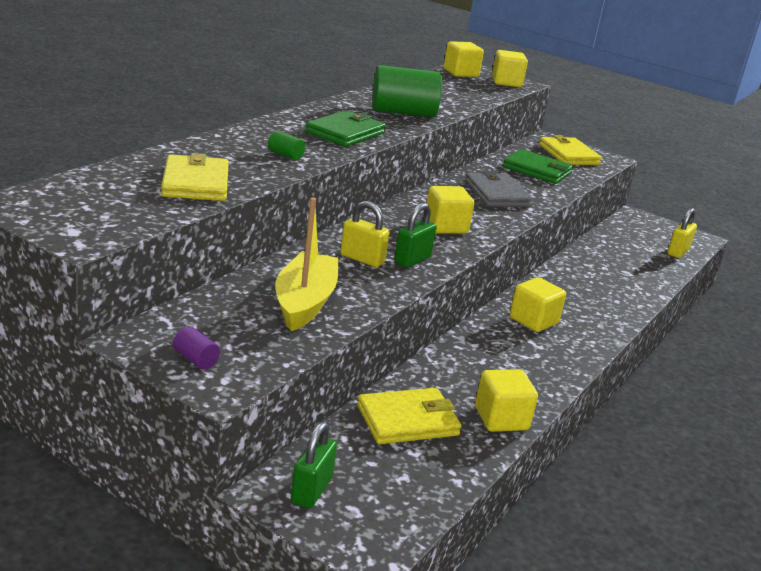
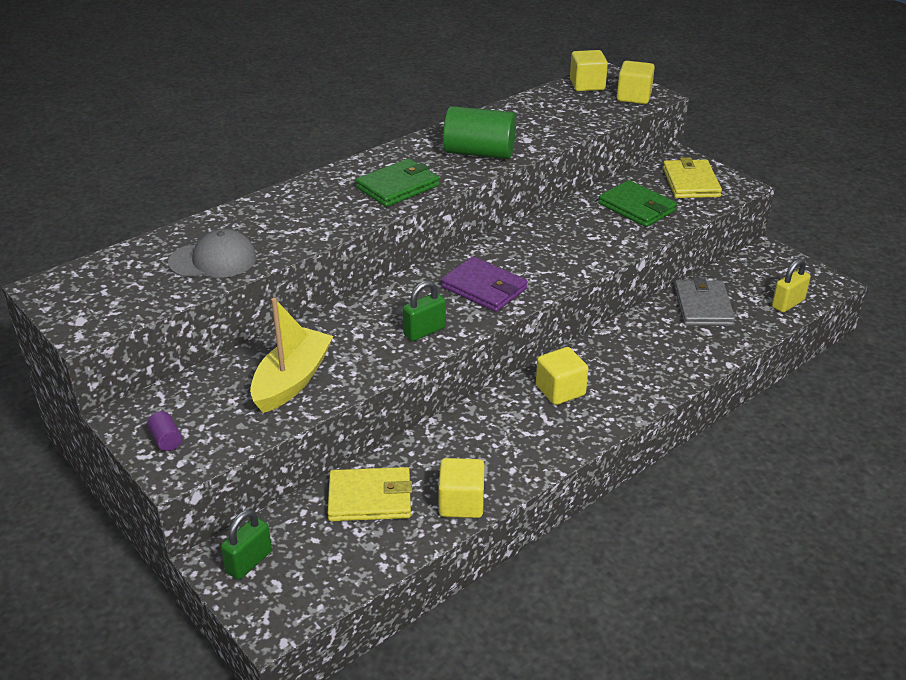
camera: 20 degrees right, 10 degrees up
yellow wallet [161,153,229,201] -> grey cap [168,229,257,278]
green cylinder [268,131,305,160] -> none
yellow padlock [340,201,390,267] -> none
yellow cube [427,186,475,234] -> purple wallet [441,257,528,312]
grey wallet [465,171,533,207] -> grey wallet moved to [674,278,735,326]

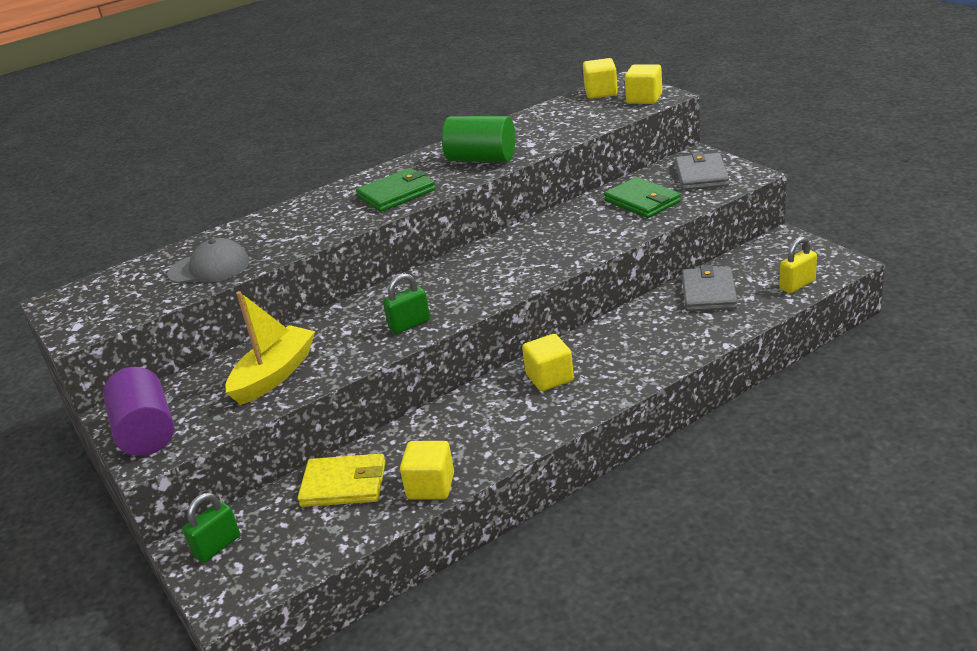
camera: 10 degrees right, 5 degrees down
purple cylinder [147,411,182,451] -> purple cylinder [103,367,174,456], size x2.42
purple wallet [441,257,528,312] -> none
yellow wallet [663,157,722,198] -> grey wallet [675,152,729,190]

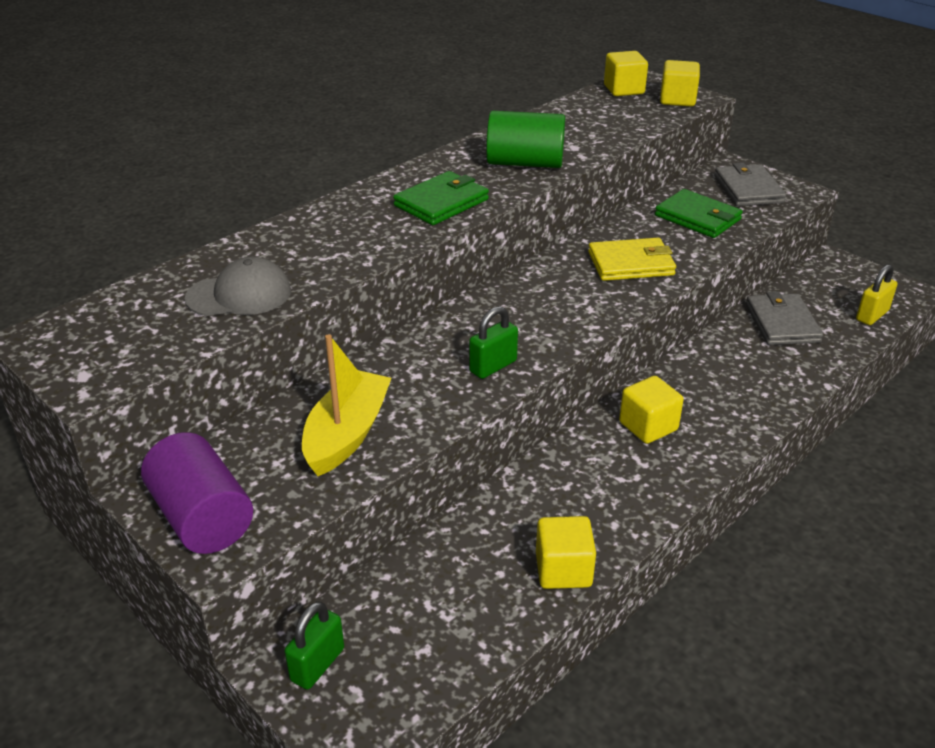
camera: 15 degrees left, 5 degrees up
yellow wallet [297,454,385,507] -> yellow wallet moved to [588,238,676,281]

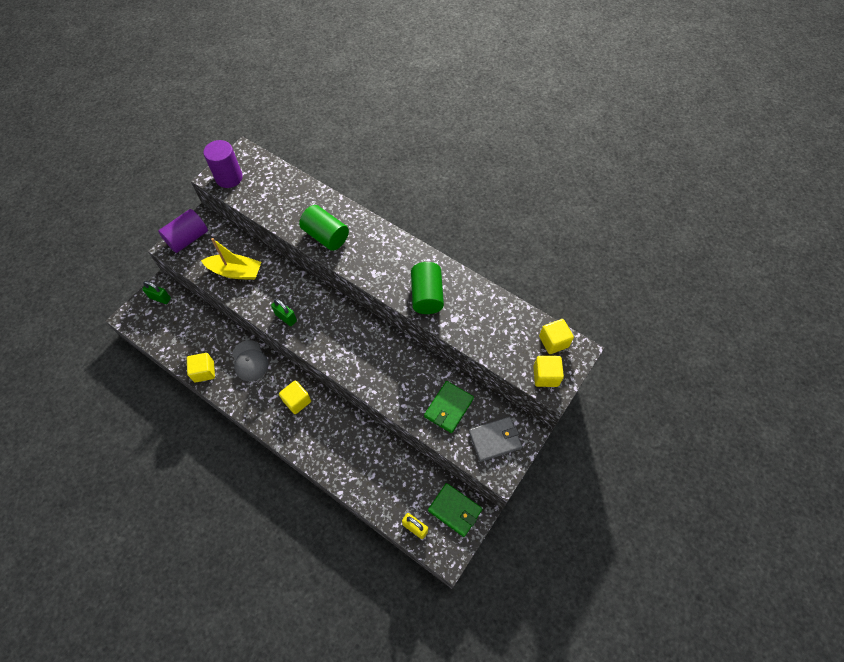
camera: 80 degrees right, 25 degrees up
grey cap [185,257,291,316] -> grey cap moved to [232,340,269,381]
green wallet [393,171,489,225] -> green wallet moved to [428,483,483,537]
yellow wallet [588,238,676,281] -> none
grey wallet [746,291,823,345] -> none
none -> purple cylinder [203,140,243,188]
none -> green cylinder [299,205,349,251]

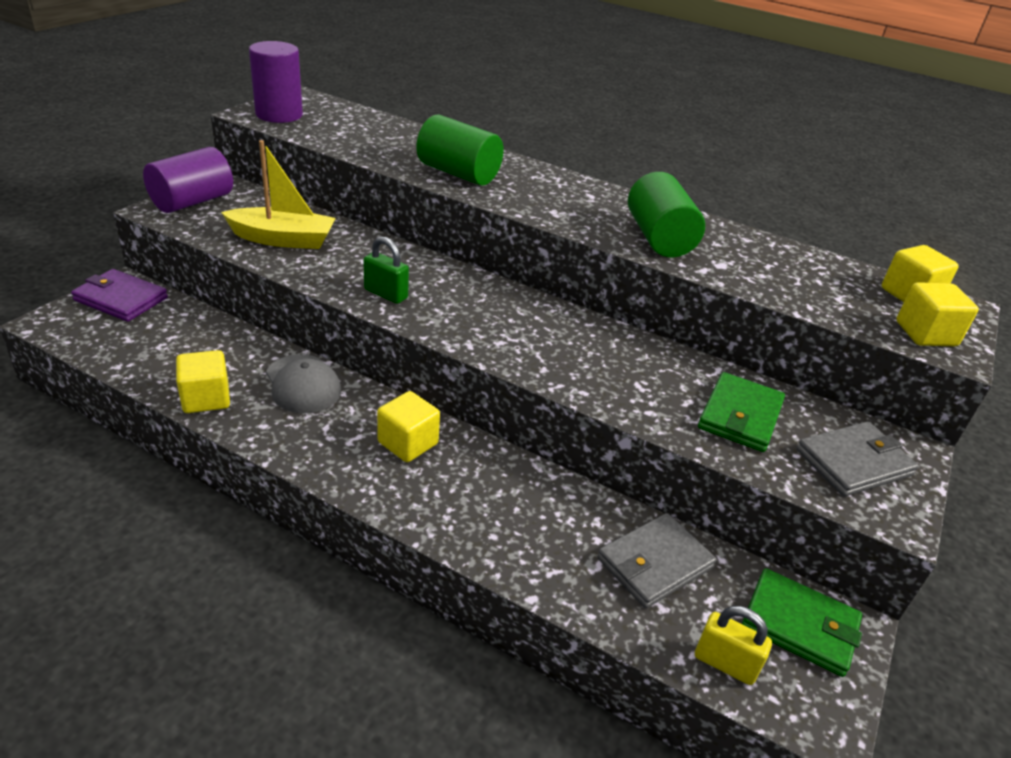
camera: 10 degrees left, 25 degrees down
green padlock [142,281,171,304] -> purple wallet [71,269,168,322]
none -> grey wallet [597,513,717,608]

